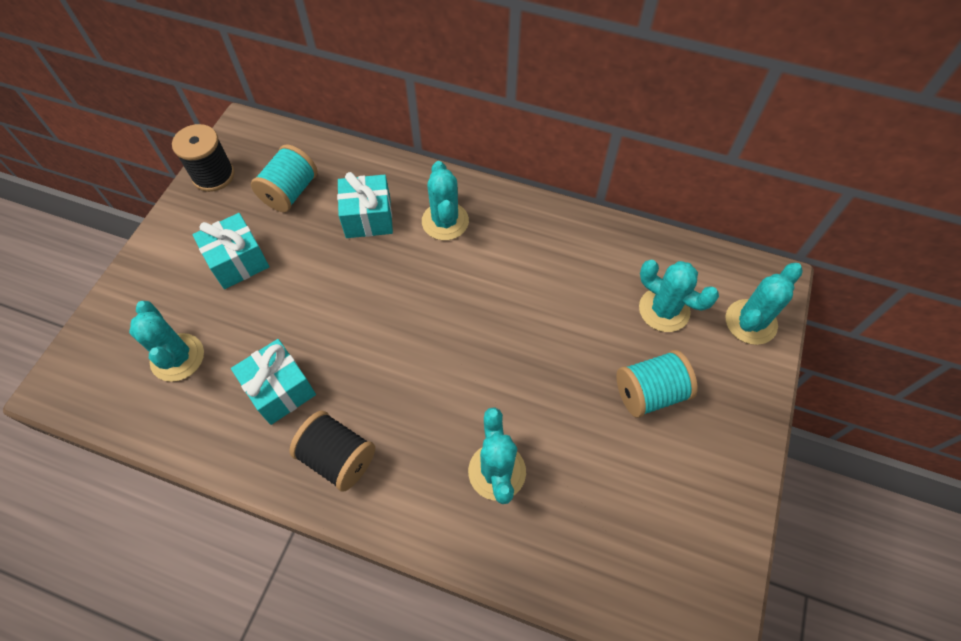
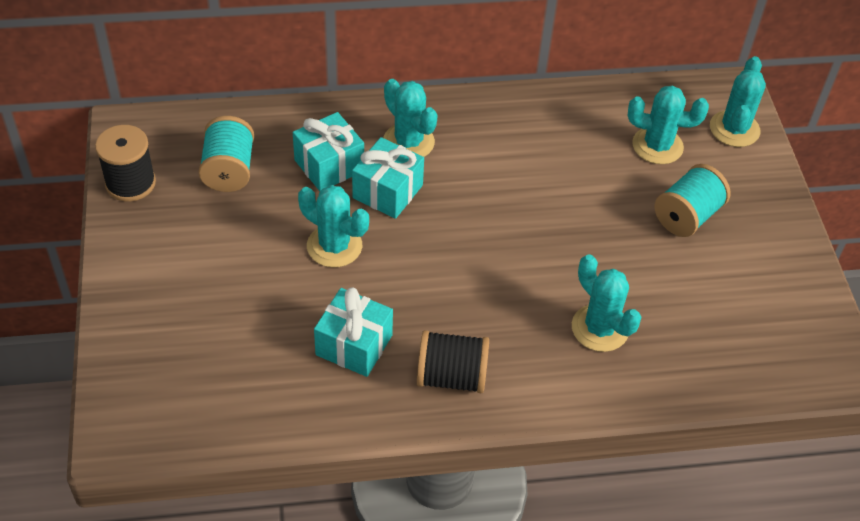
camera: 30 degrees left, 10 degrees down
turquoise cactus [129,301,204,382] -> turquoise cactus moved to [298,185,369,267]
turquoise gift [192,213,269,289] -> turquoise gift moved to [352,137,424,219]

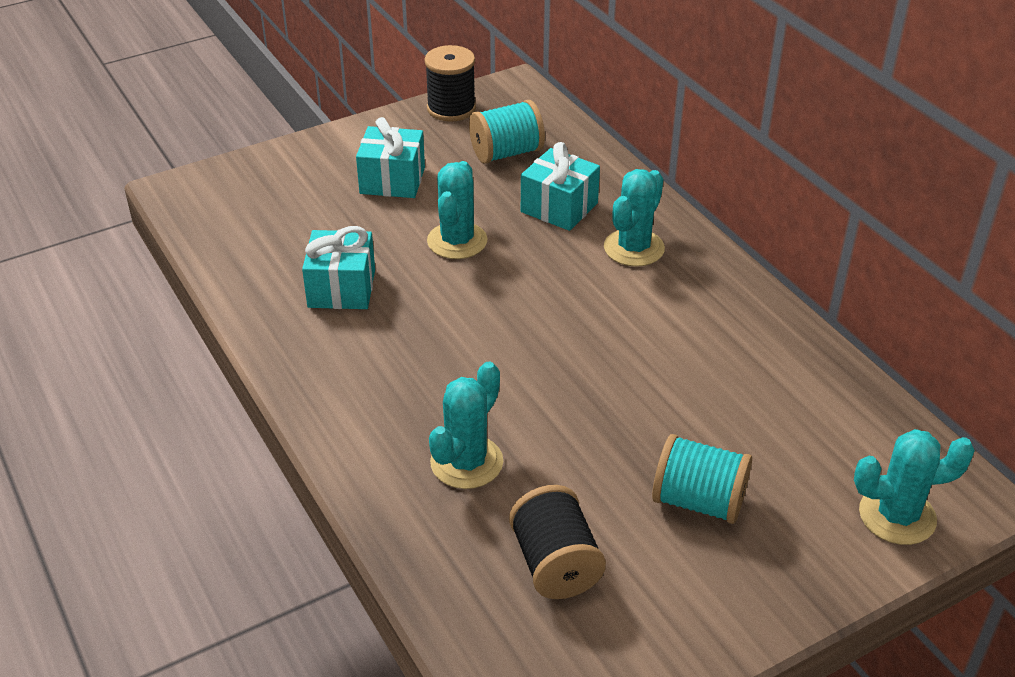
camera: 70 degrees right, 10 degrees down
turquoise gift [352,137,424,219] -> turquoise gift moved to [356,117,425,198]
black spool [417,330,489,393] -> black spool moved to [509,485,606,599]
turquoise cactus [627,85,709,164] -> none

